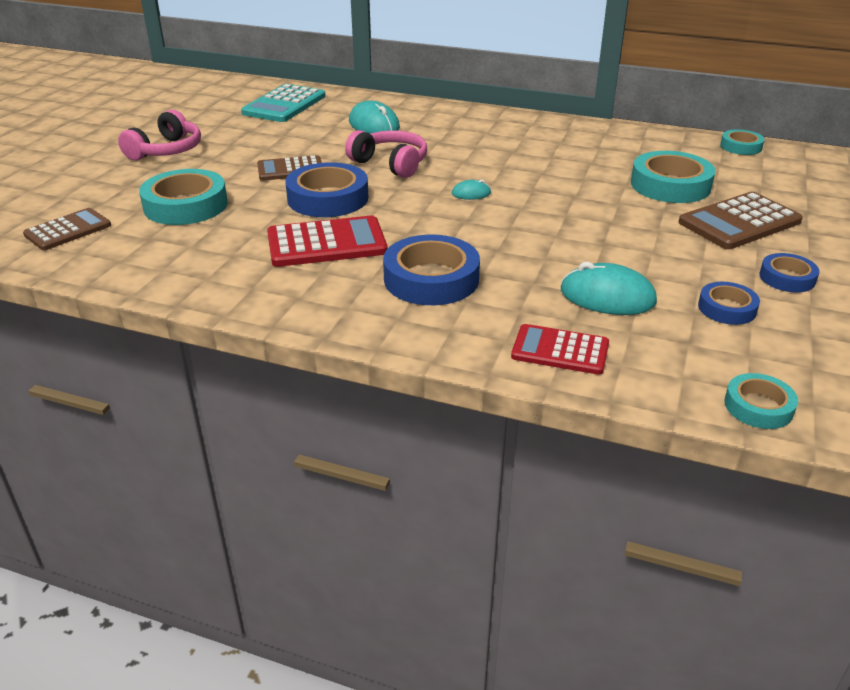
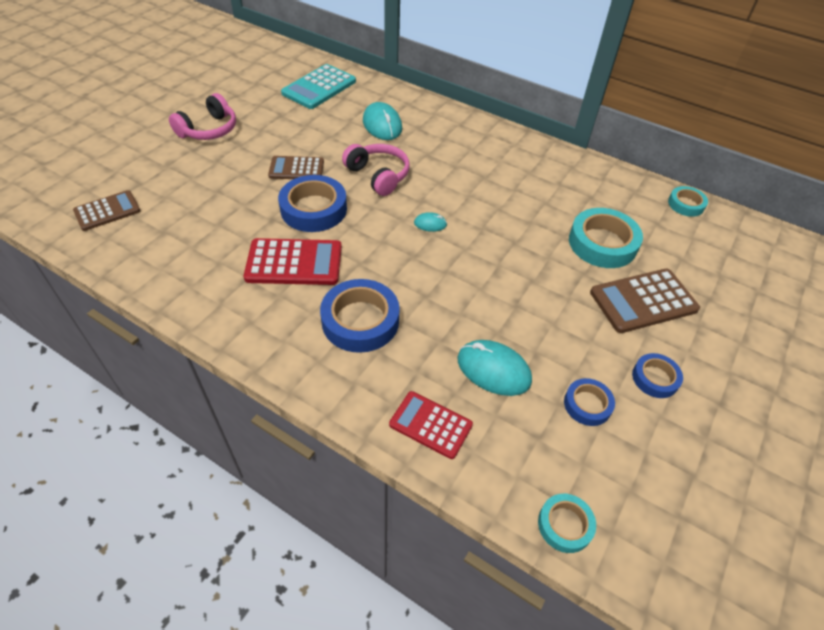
camera: 10 degrees right, 15 degrees up
turquoise tape [139,169,228,225] -> none

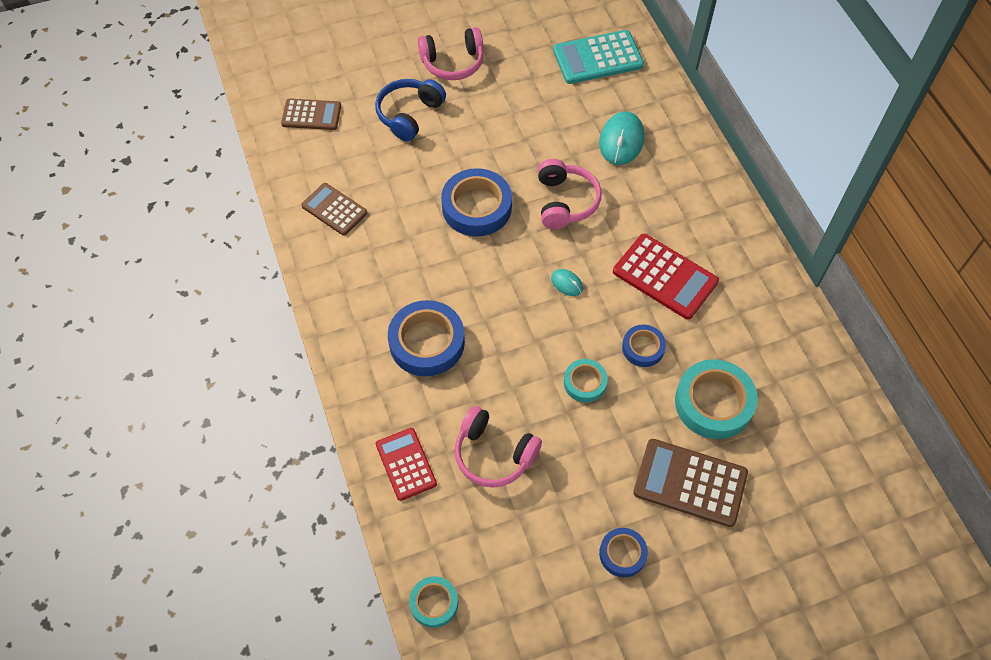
camera: 40 degrees right, 10 degrees up
red calculator [244,238,342,285] -> red calculator moved to [613,234,719,320]
brown calculator [268,156,324,179] -> brown calculator moved to [301,183,367,236]
turquoise mouse [457,340,532,396] -> pink headphones [455,406,542,488]
blue tape [564,378,615,426] -> blue tape moved to [622,325,666,367]
turquoise tape [668,186,708,217] -> turquoise tape moved to [564,359,608,403]
none -> blue headphones [375,79,446,142]

